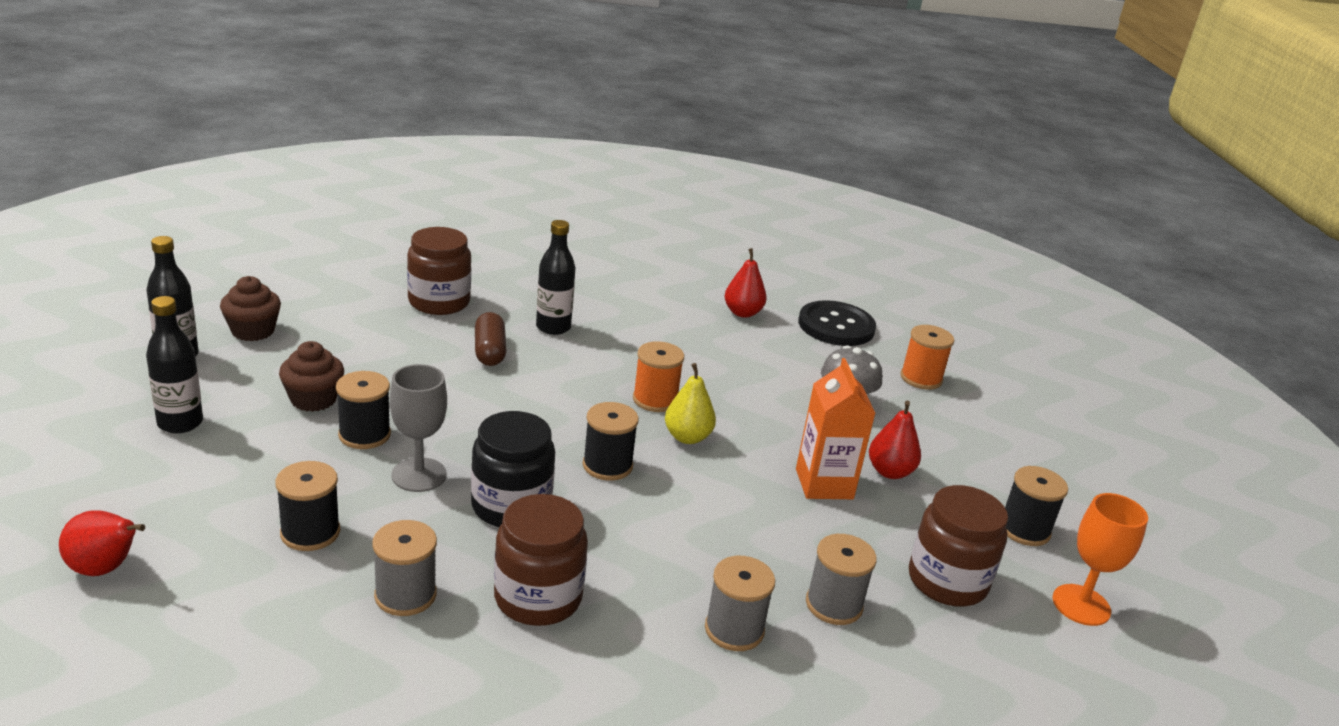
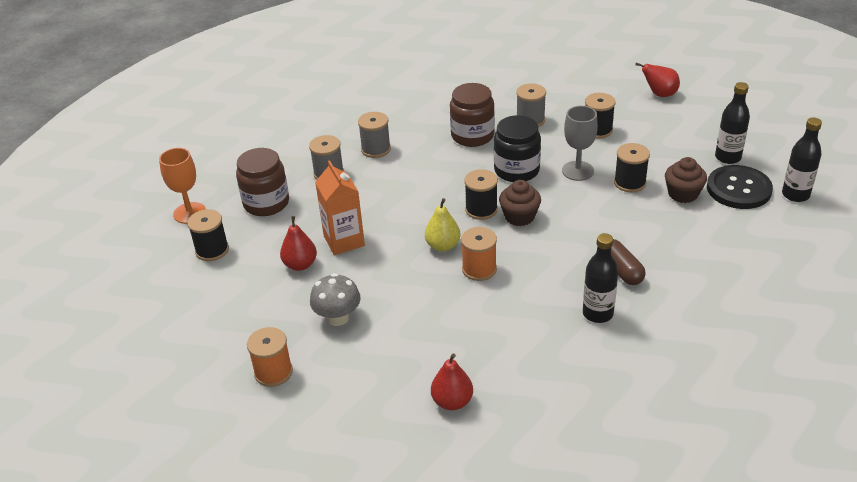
camera: 170 degrees right, 10 degrees up
brown cupcake [220,276,281,341] -> brown cupcake moved to [499,180,541,226]
brown jar [407,227,471,315] -> none
black button [798,300,876,346] -> black button moved to [707,165,773,209]

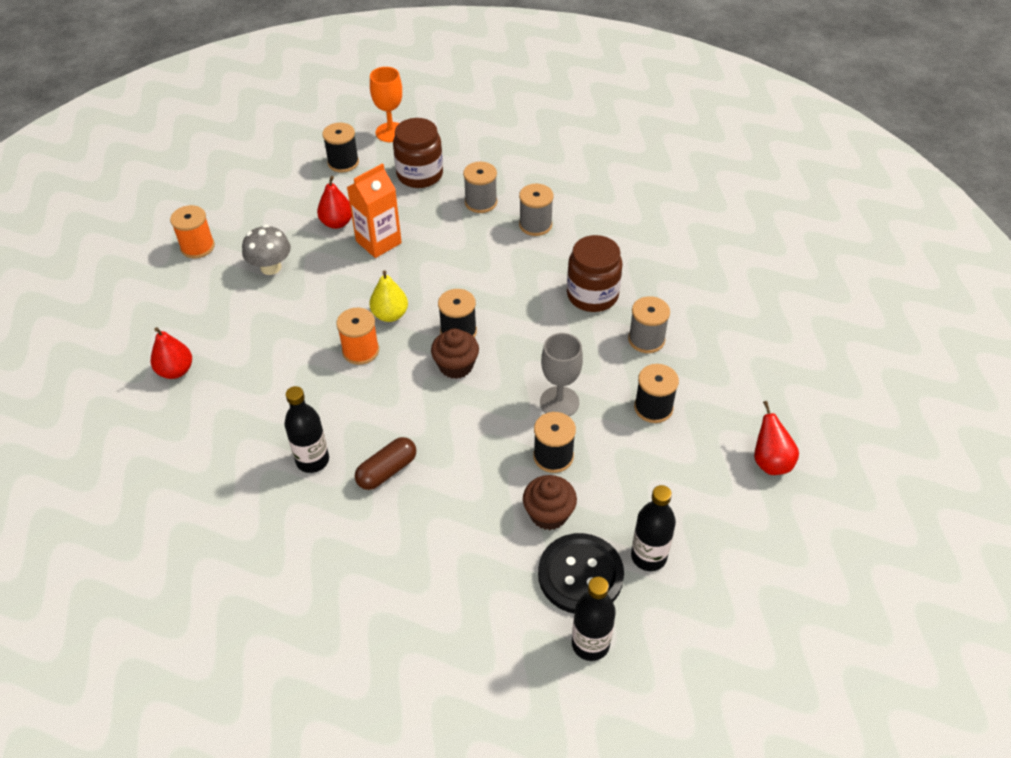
camera: 70 degrees right, 10 degrees up
black jar [494,115,541,182] -> none

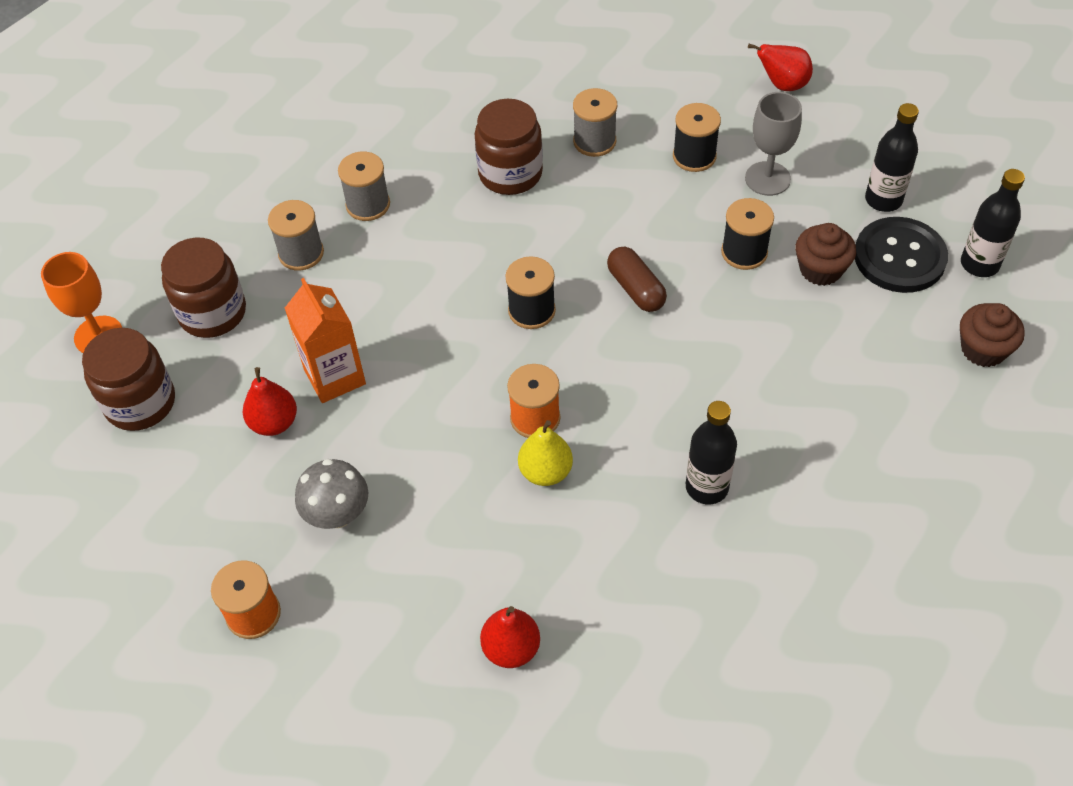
camera: 75 degrees left, 5 degrees up
black spool [322,123,359,172] -> brown jar [82,328,175,431]
brown capsule [355,437,416,490] -> brown capsule moved to [607,247,667,312]
yellow pear [369,270,408,322] -> yellow pear moved to [518,420,573,486]
brown cupcake [431,328,479,379] -> brown cupcake moved to [960,303,1025,367]
grey goblet [540,333,583,416] -> grey goblet moved to [745,92,802,196]

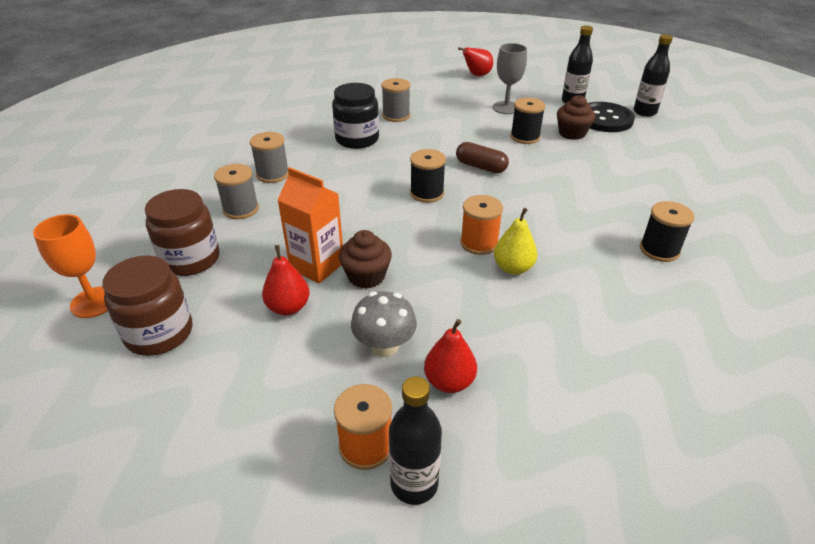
camera: 30 degrees left, 15 degrees down
brown jar [475,99,543,195] -> black jar [332,83,379,149]
red pear [480,606,540,668] -> red pear moved to [424,319,477,393]
black spool [673,103,721,172] -> black spool moved to [640,201,695,262]
black bottle [686,401,737,504] -> black bottle moved to [389,377,442,505]
brown cupcake [960,303,1025,367] -> brown cupcake moved to [339,230,392,289]

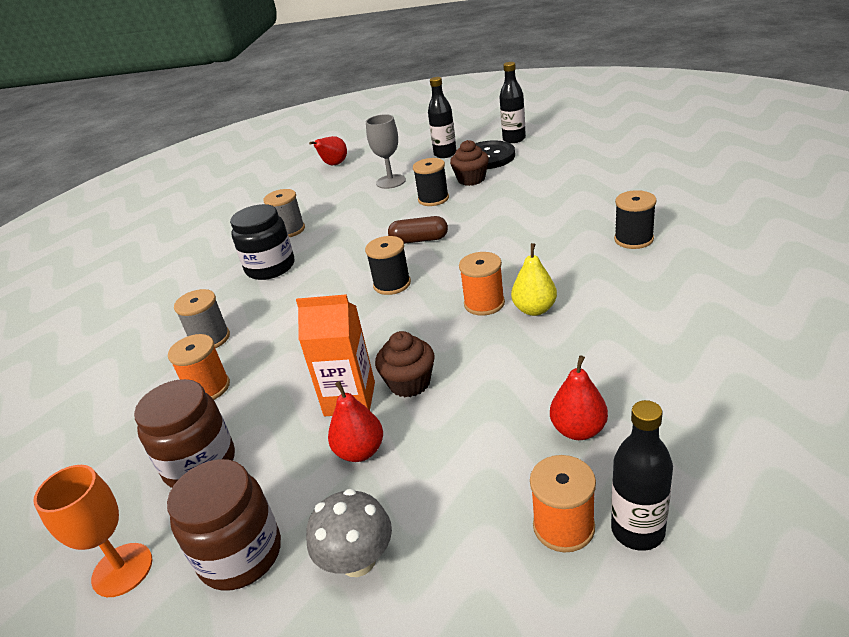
camera: 25 degrees left, 5 degrees down
grey spool [214,164,259,219] -> orange spool [168,334,230,400]
grey mushroom [351,291,417,357] -> grey mushroom moved to [306,489,392,577]

